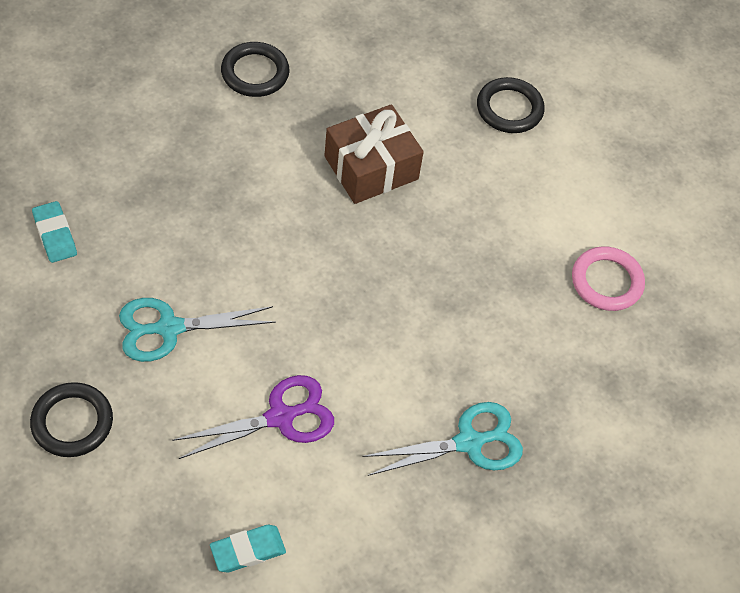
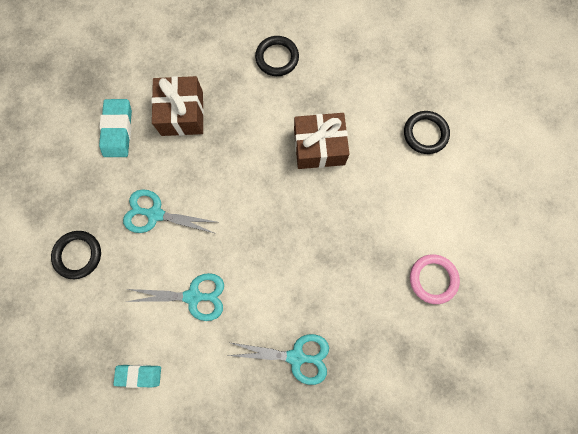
camera: 30 degrees right, 20 degrees up
turquoise eraser [32,201,77,263] -> turquoise eraser [99,99,132,157], size x1.51
purple scissors [172,375,334,459] -> turquoise scissors [126,273,224,321]
none -> brown gift [151,76,204,136]

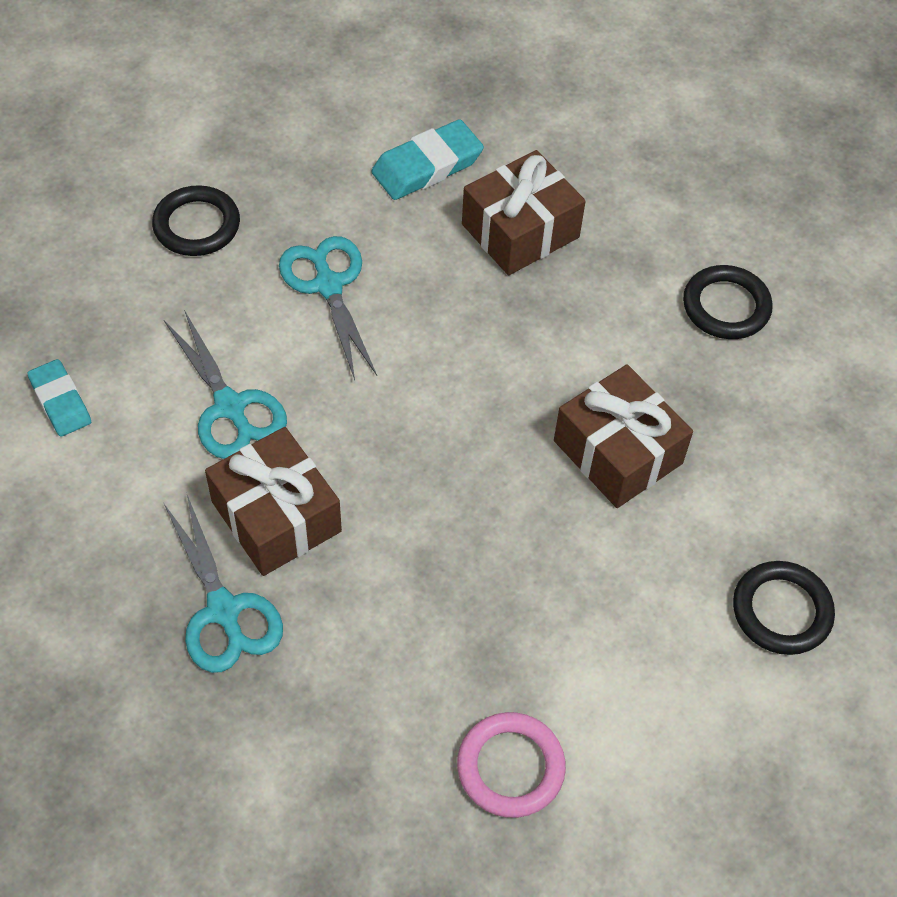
camera: 55 degrees right, 20 degrees down
none -> brown gift [205,427,342,576]

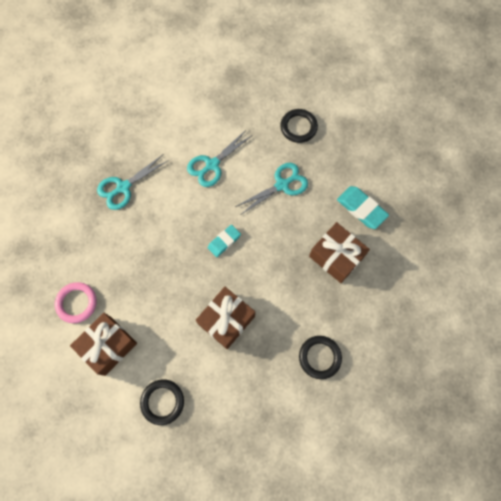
camera: 80 degrees right, 15 degrees up
turquoise eraser [27,359,91,437] -> turquoise eraser moved to [208,225,241,257]
brown gift [205,427,342,576] -> brown gift moved to [70,313,137,376]

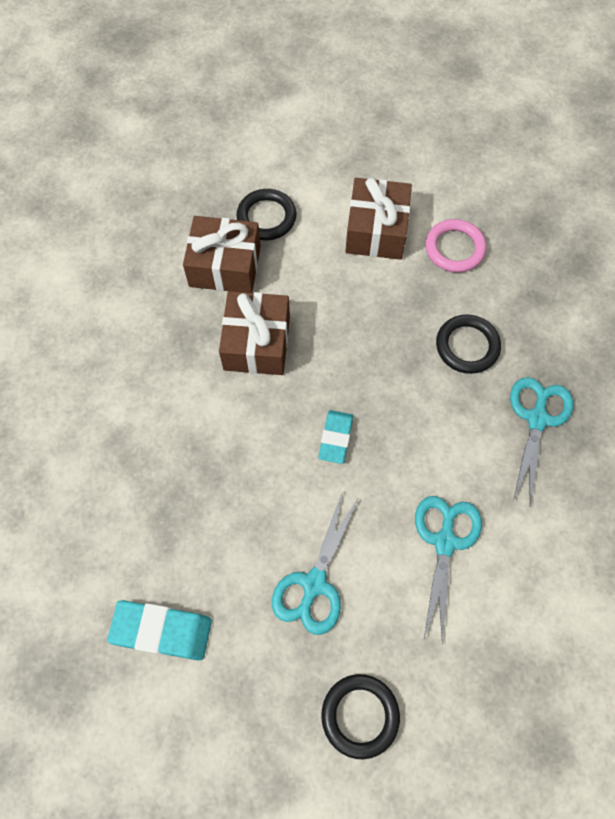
camera: 145 degrees right, 5 degrees down
black ring [299,336,342,379] -> black ring moved to [436,314,501,374]
brown gift [309,222,370,283] -> brown gift moved to [183,216,261,293]

